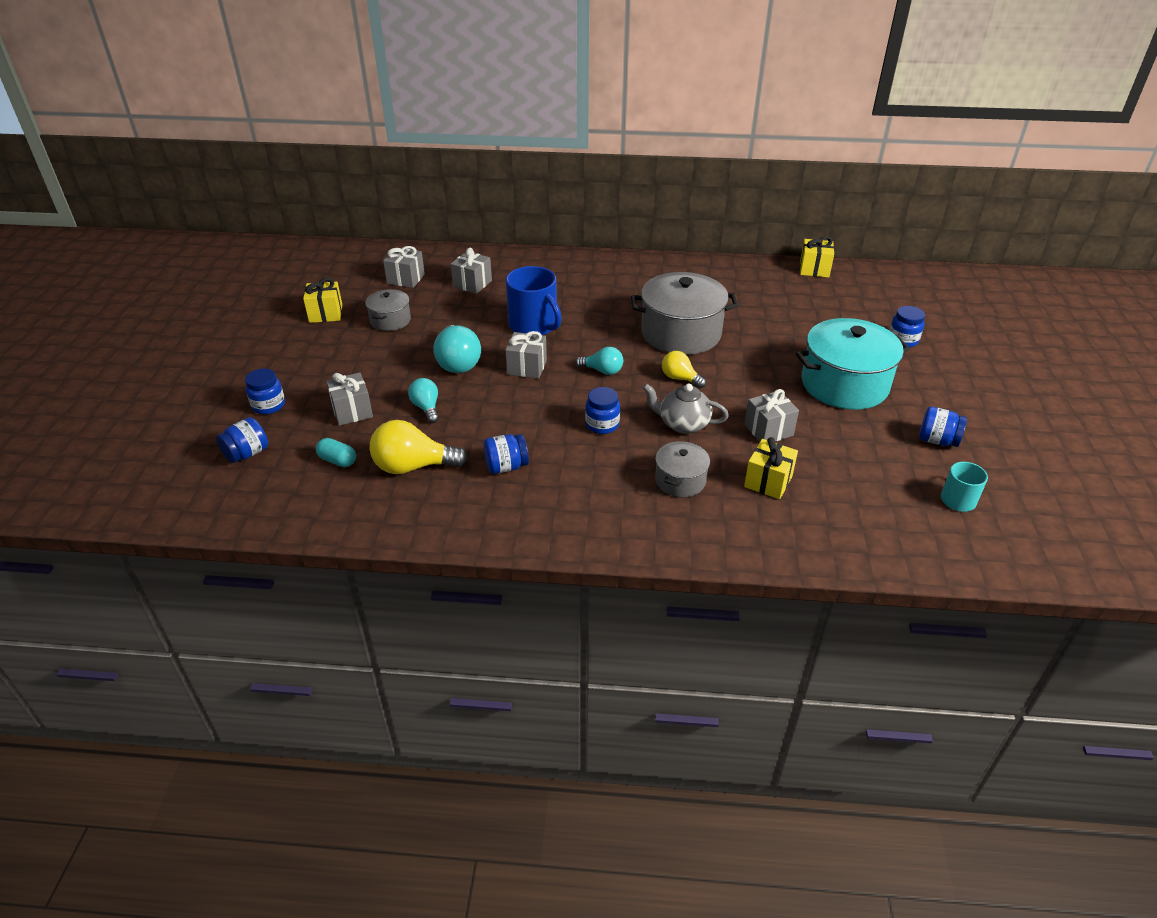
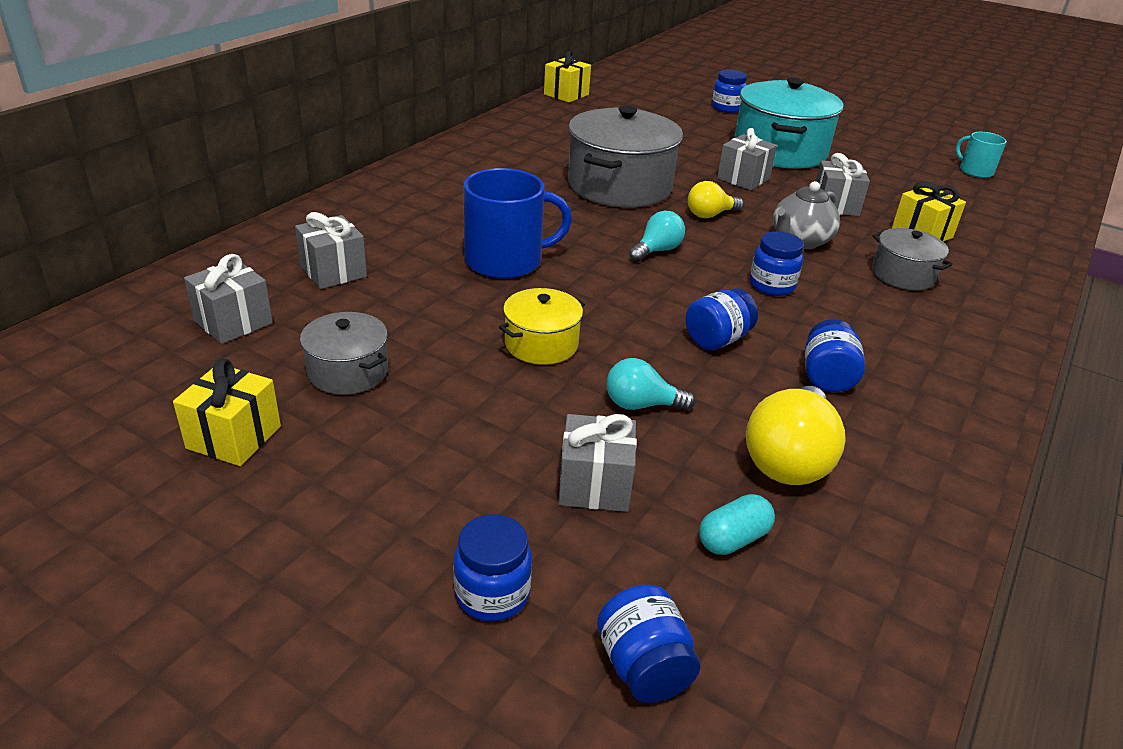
camera: 65 degrees left, 5 degrees down
turquoise light bulb [433,325,481,373] -> yellow pot [499,288,585,365]
grey gift [505,331,547,379] -> grey gift moved to [717,128,777,190]
blue jar [919,407,967,447] -> blue jar moved to [686,288,758,350]

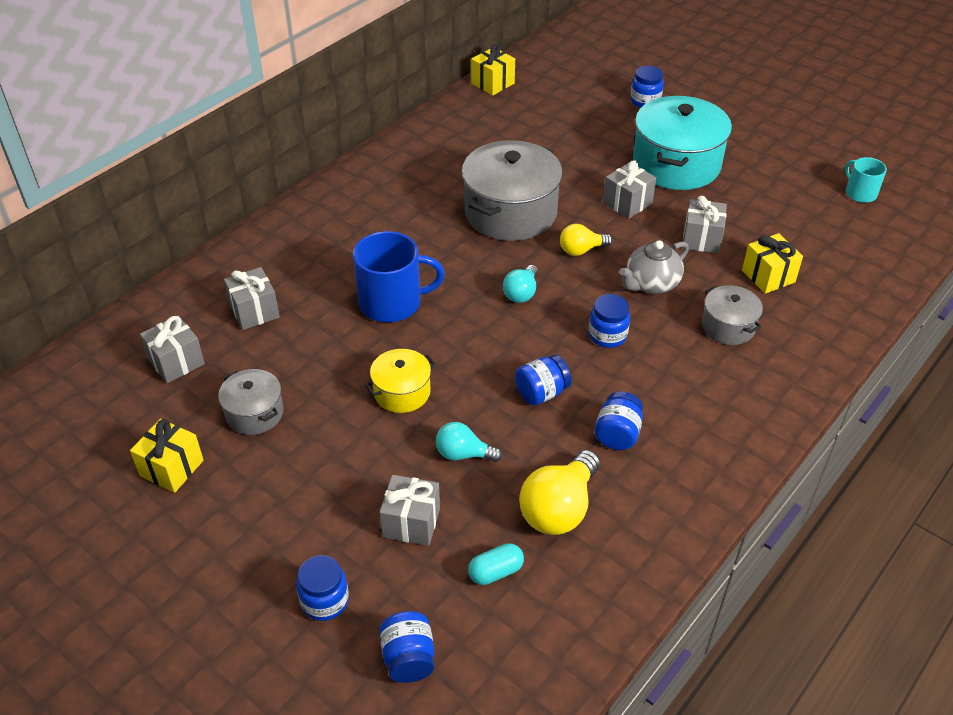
camera: 10 degrees right, 10 degrees up
turquoise light bulb [629,211,685,262] -> turquoise light bulb turned 150 degrees clockwise [503,265,538,303]

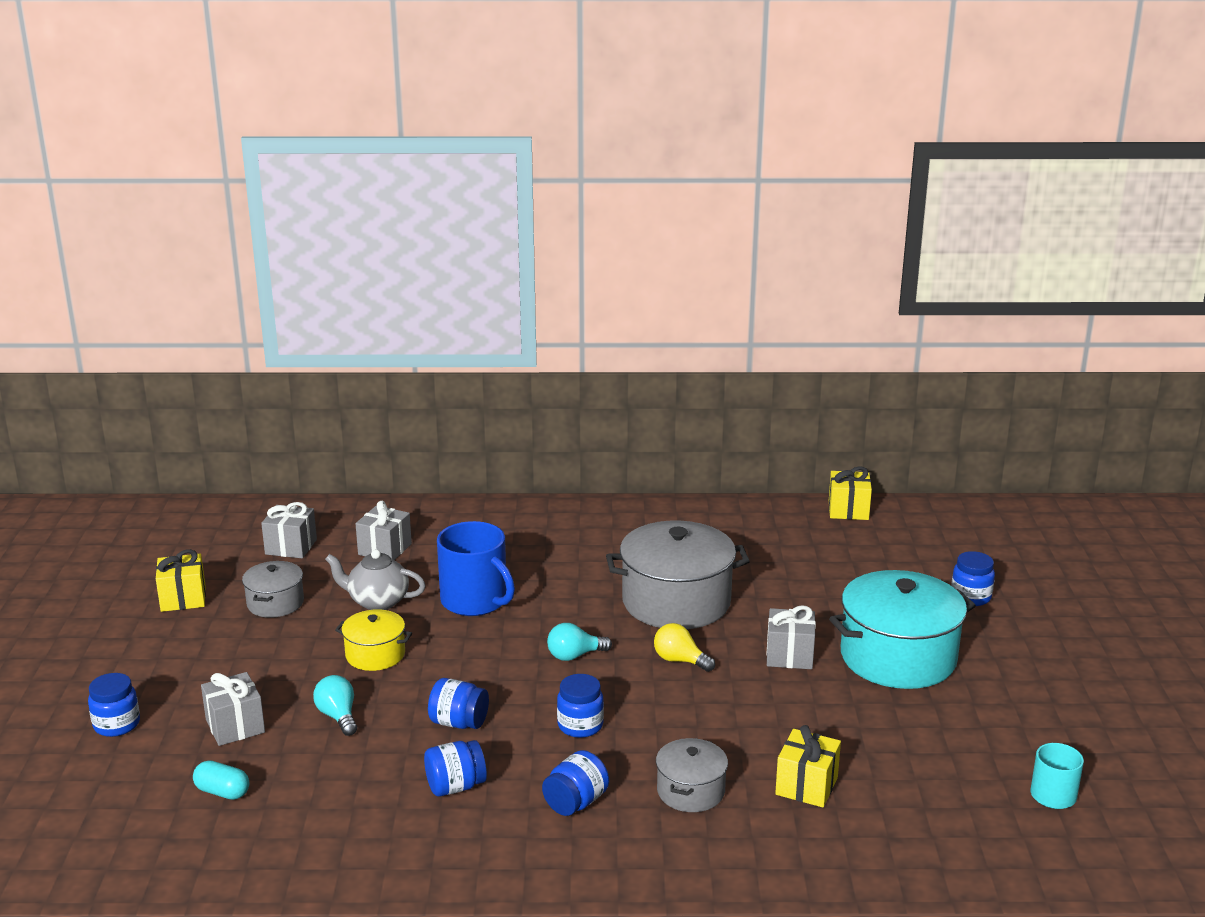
camera: 50 degrees right, 20 degrees down
blue jar [379,611,434,683] -> blue jar moved to [542,750,609,816]
yellow light bulb [519,450,600,535] -> none
grey teapot [619,240,689,294] -> grey teapot moved to [325,549,426,610]
grey gift [682,196,727,253] -> none

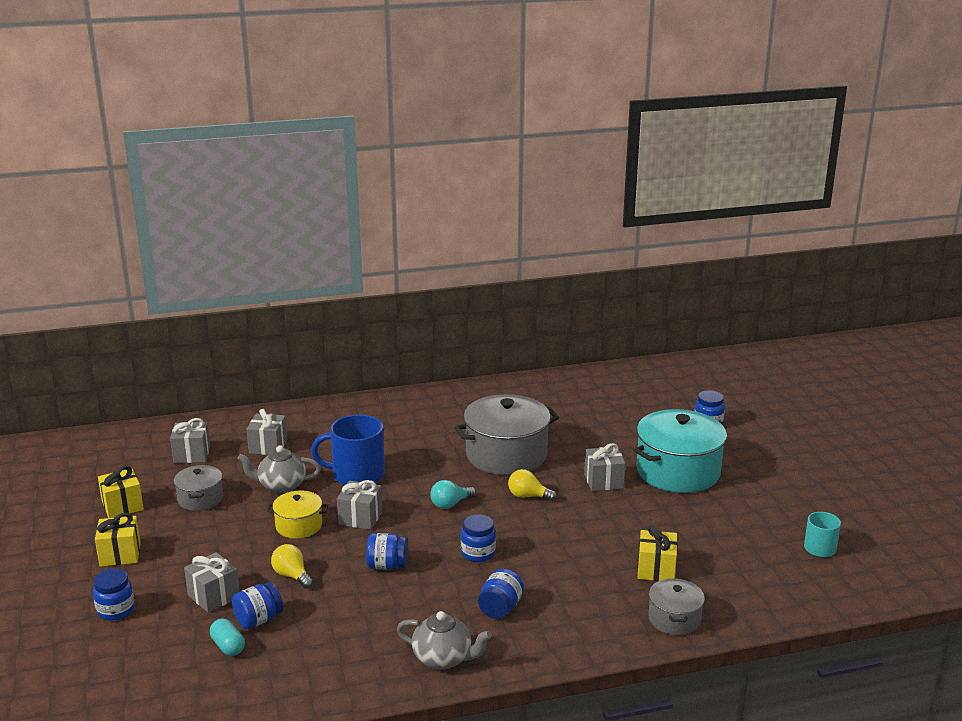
camera: 15 degrees left, 0 degrees up
turquoise capsule [193,760,249,800] -> turquoise capsule turned 45 degrees clockwise [210,619,245,656]
turquoise light bulb [313,675,357,736] -> yellow light bulb [271,544,314,589]
blue jar [424,740,487,796] -> blue jar moved to [232,582,283,629]
blue mug [437,521,515,616] -> blue mug turned 150 degrees clockwise [311,414,385,486]
grey pot [656,738,728,812] -> grey pot moved to [648,578,705,635]
yellow gift [829,466,872,520] -> yellow gift moved to [95,513,141,567]
none -> grey gift [337,480,383,530]
none -> grey teapot [397,611,492,670]

